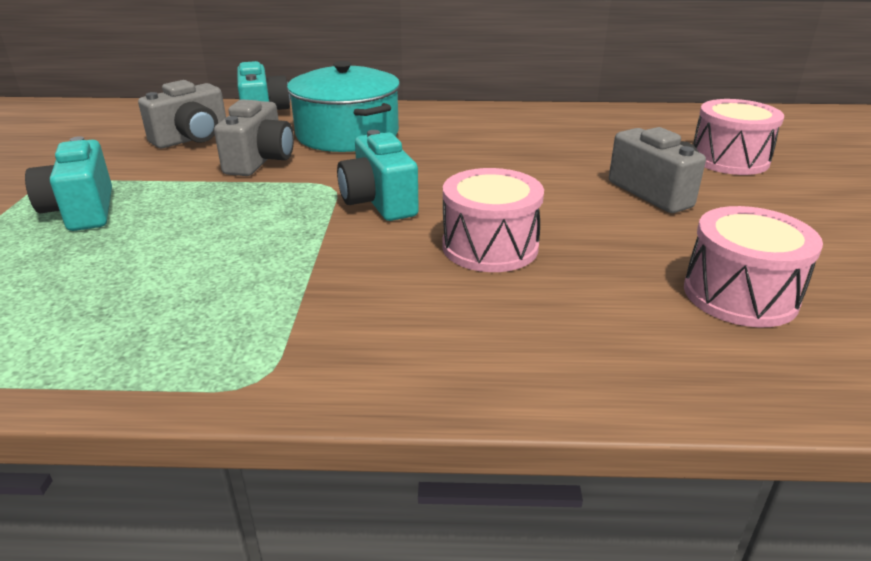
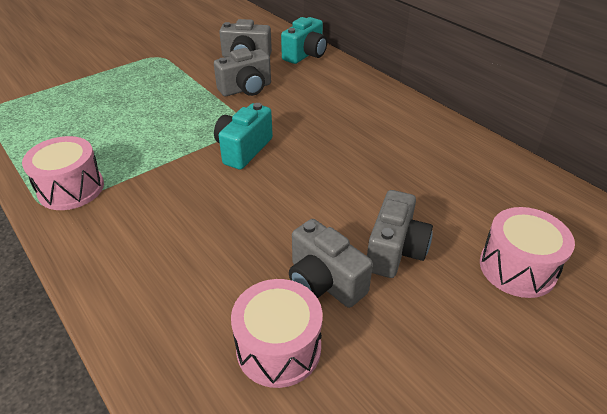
camera: 50 degrees right, 10 degrees up
turquoise camera [25,136,112,231] -> none
turquoise pot [287,61,400,152] -> none
pink drum [442,168,544,272] -> pink drum moved to [22,136,104,210]
none -> grey camera [289,219,373,308]

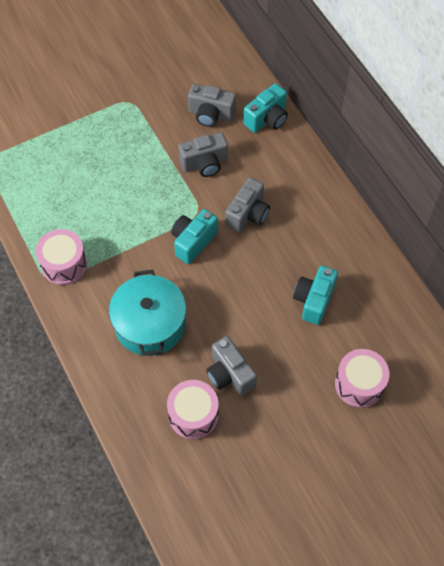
camera: 10 degrees right, 20 degrees up
grey camera [367,190,433,278] -> grey camera moved to [225,177,270,233]
none -> turquoise pot [109,270,186,356]
none -> turquoise camera [293,266,338,325]

